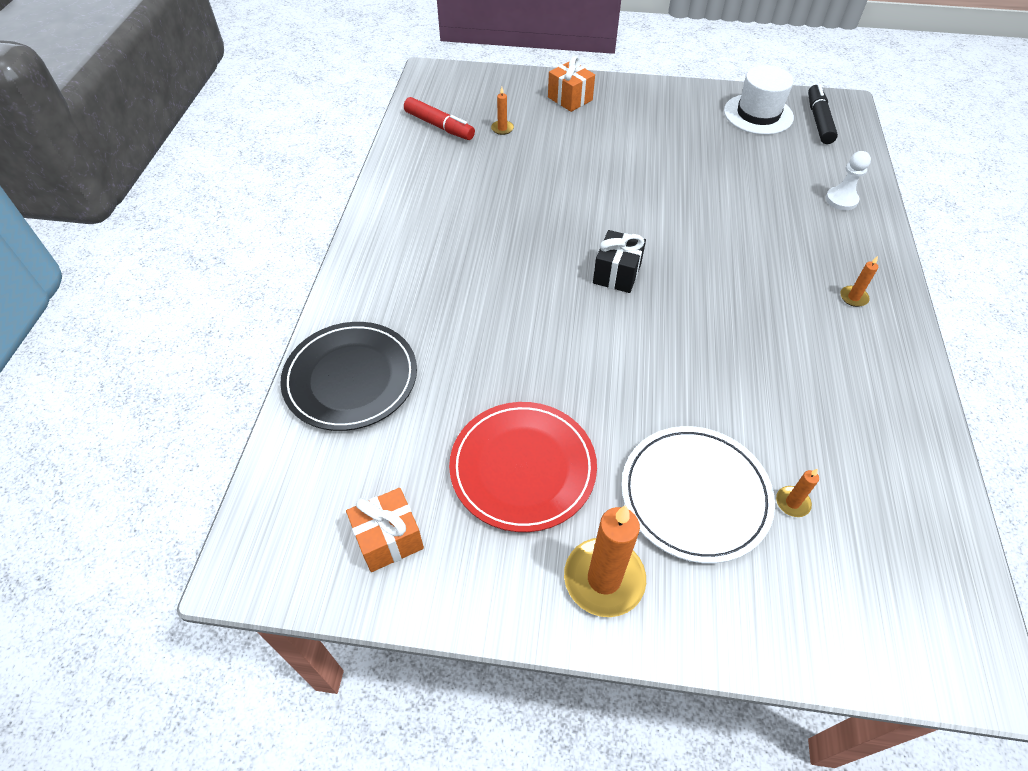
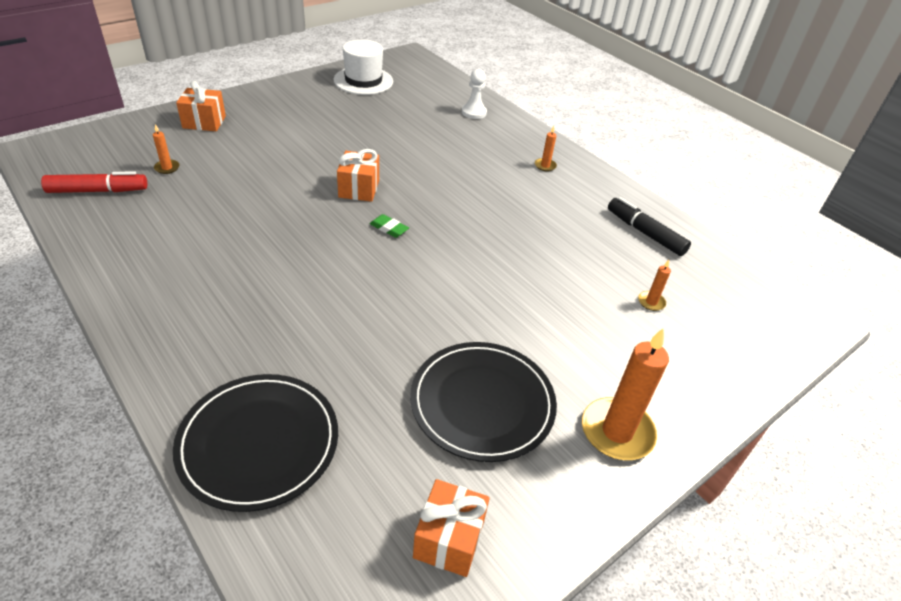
camera: 50 degrees left, 10 degrees down
red plate [449,402,597,532] -> black plate [410,342,557,462]
black gift [593,230,646,293] -> green eraser [370,214,409,238]
white plate [621,426,775,563] -> none
black marker [808,84,838,144] -> black marker moved to [608,197,691,256]
none -> orange gift [337,149,379,202]

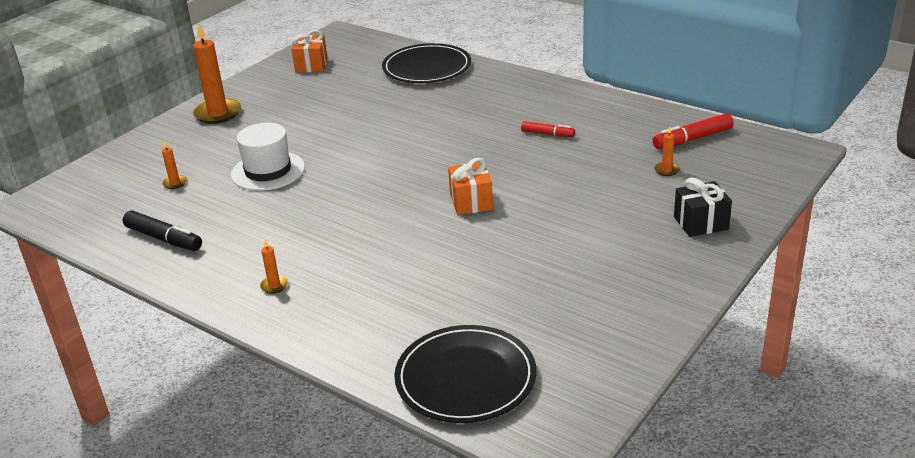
camera: 170 degrees right, 10 degrees down
orange gift [176,81,226,131] -> black gift [674,177,732,237]
white hat [334,39,393,95] -> white hat moved to [231,123,305,191]
green eraser [370,214,409,238] -> none
black plate [410,342,557,462] -> black plate moved to [394,325,537,423]
white pawn [462,69,487,119] -> none
none -> red marker [521,121,575,137]

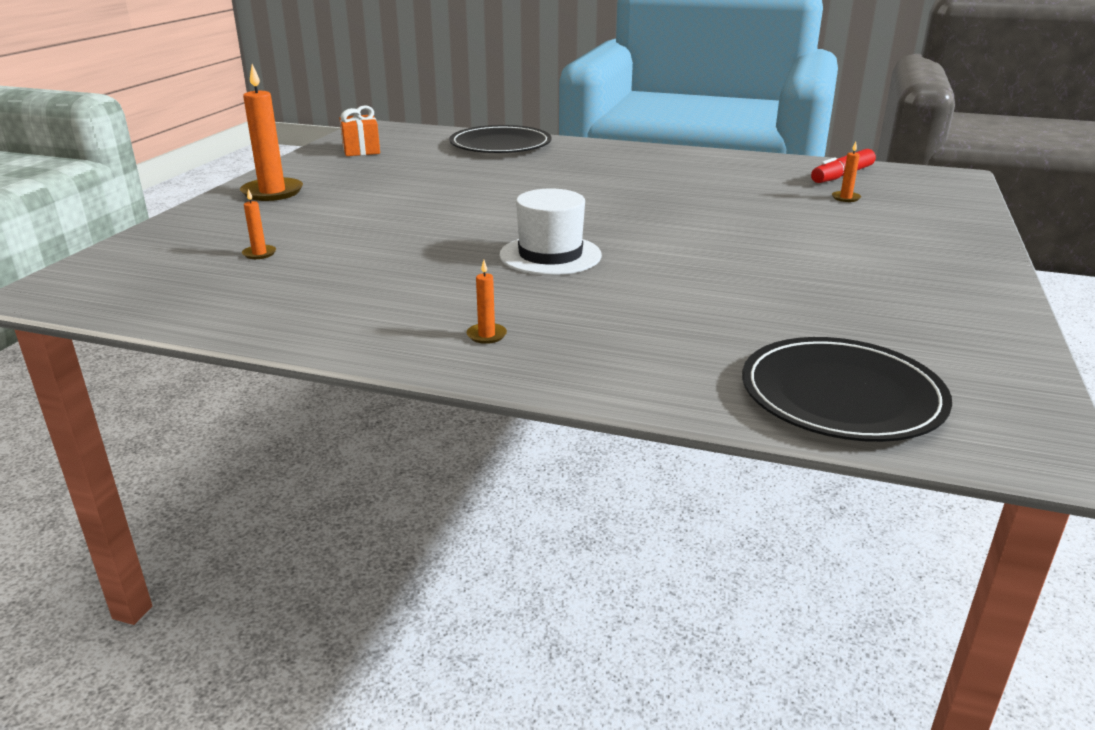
camera: 20 degrees left, 5 degrees down
black marker [123,210,202,251] -> none
white hat [231,123,305,191] -> white hat moved to [499,189,602,275]
orange gift [448,158,493,215] -> none
red marker [521,121,575,137] -> none
black gift [674,177,732,237] -> none

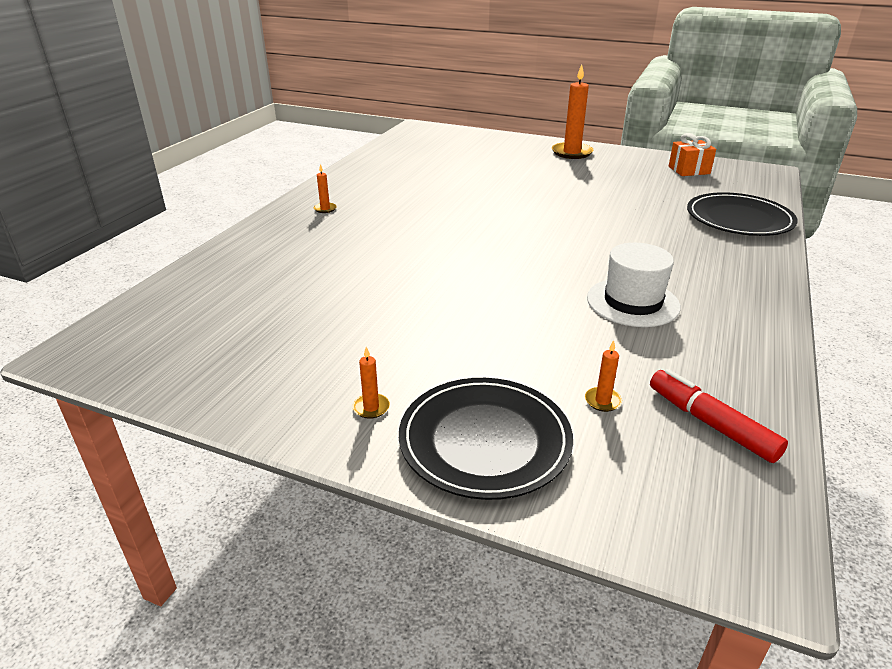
camera: 95 degrees right, 5 degrees up
orange candle [242,189,276,259] -> orange candle moved to [353,347,390,419]
white hat [499,189,602,275] -> white hat moved to [587,243,681,327]
black plate [742,337,952,442] -> black plate moved to [399,378,573,500]

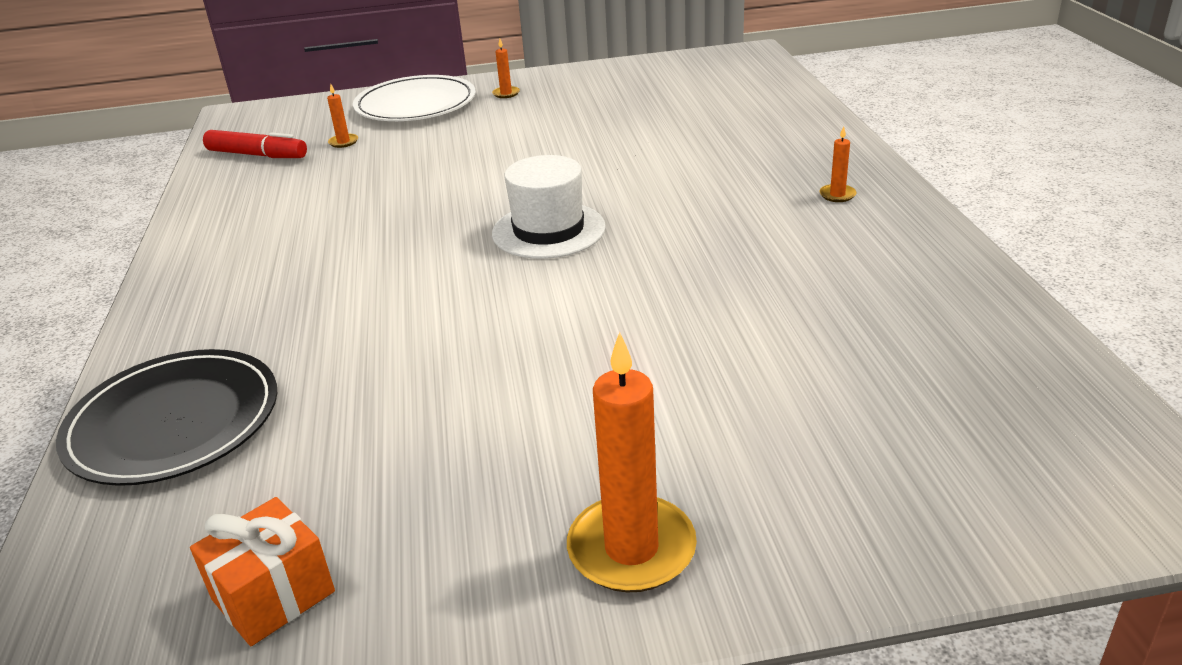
camera: 150 degrees right, 0 degrees up
black plate [399,378,573,500] -> white plate [353,75,476,121]
white hat [587,243,681,327] -> white hat moved to [492,155,606,259]

